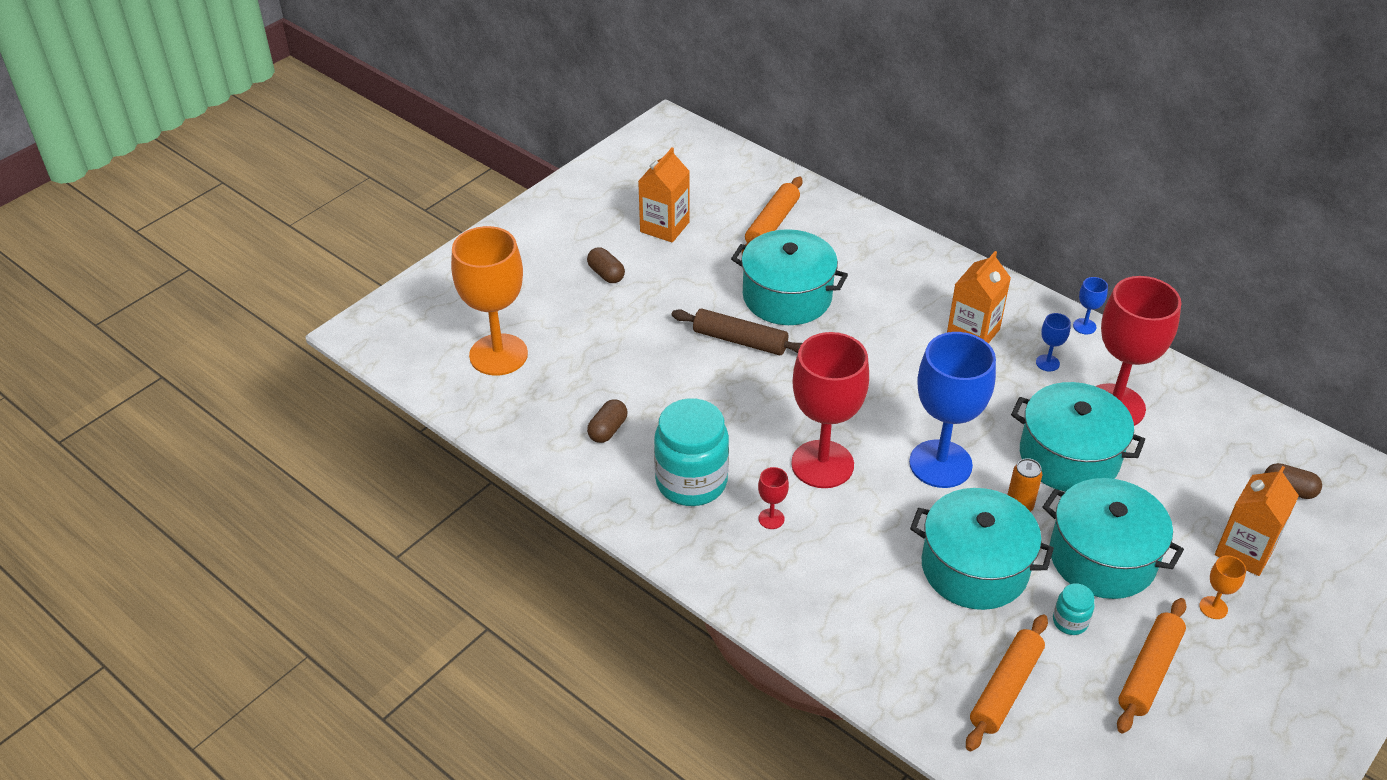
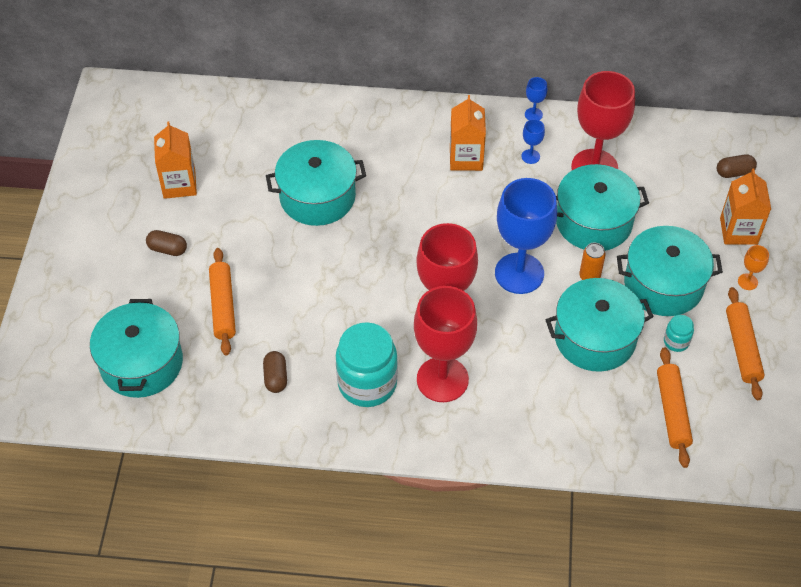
camera: 35 degrees left, 10 degrees up
orange goblet [451,226,528,376] -> turquoise pot [90,299,183,398]
brown rolling pin [672,309,802,355] -> none
orange rolling pin [742,177,803,254] -> orange rolling pin moved to [209,248,236,356]
red goblet [758,467,789,529] -> red goblet [414,286,477,402], size x2.49

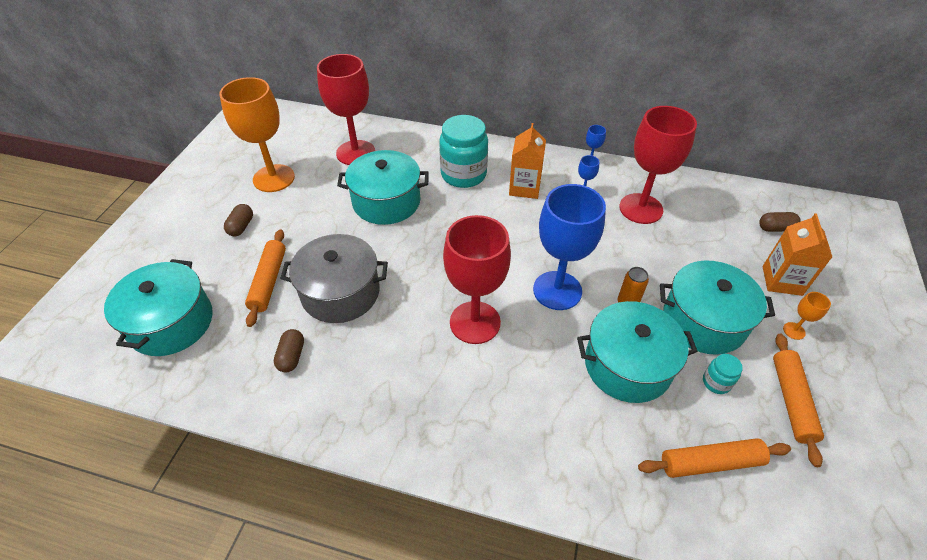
camera: 10 degrees right, 5 degrees down
brown capsule [146,230,187,256] -> brown capsule turned 75 degrees clockwise [224,204,253,236]
orange carton [154,121,197,199] -> orange goblet [219,77,295,192]
turquoise jar [336,322,398,407] -> turquoise jar moved to [439,115,488,188]
red goblet [414,286,477,402] -> red goblet moved to [317,54,375,165]
turquoise pot [556,164,649,251] -> none
orange rolling pin [657,347,693,468] -> orange rolling pin turned 75 degrees clockwise [638,438,791,478]
none -> grey pot [280,234,388,323]

